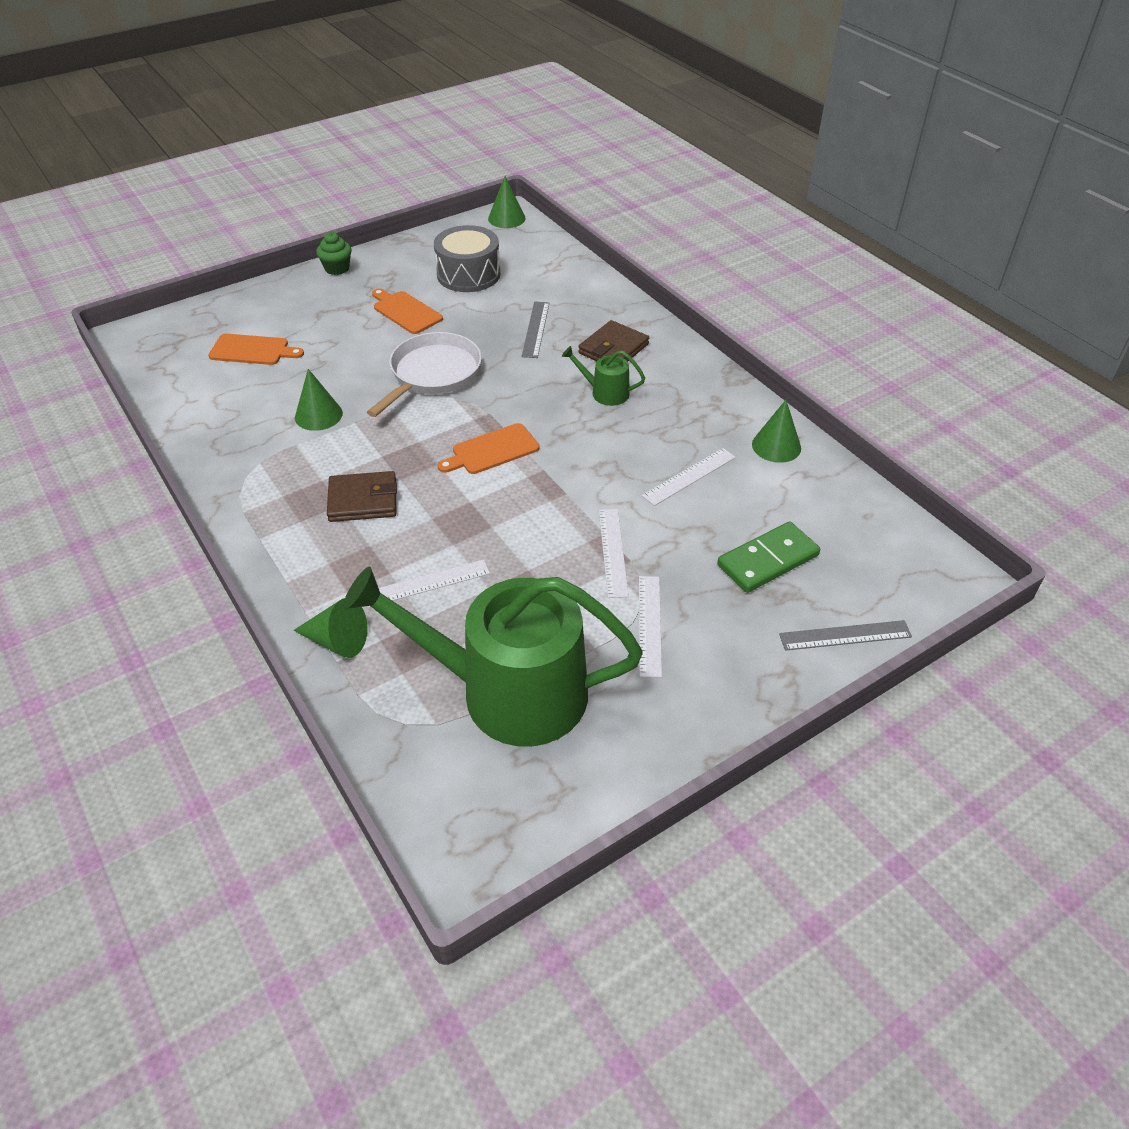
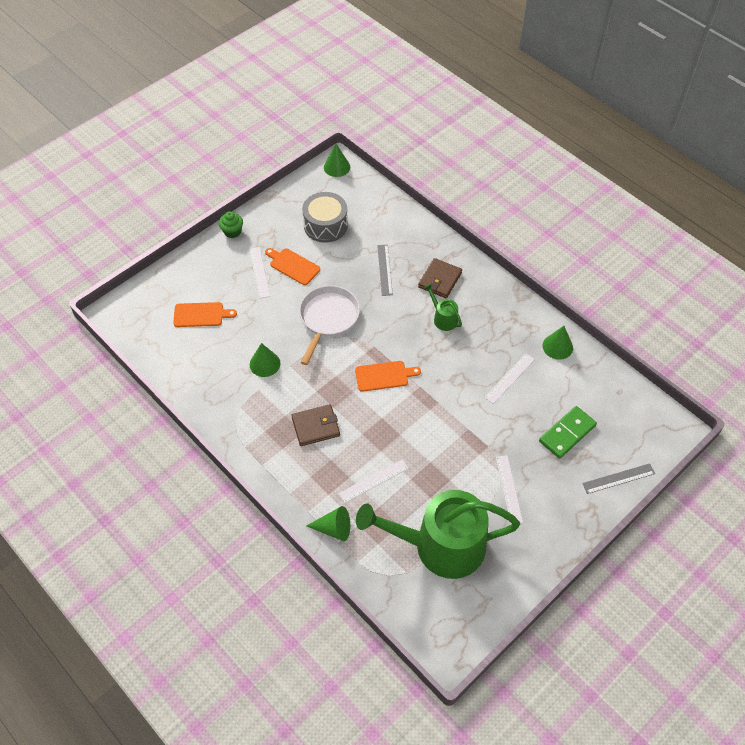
camera: 10 degrees left, 10 degrees up
orange cutting board [437,423,540,474] -> orange cutting board turned 150 degrees counterclockwise [355,361,421,392]
green watering can [562,346,645,406] -> green watering can turned 45 degrees clockwise [424,283,462,331]
white ruler [599,509,629,598] -> white ruler moved to [249,247,270,299]

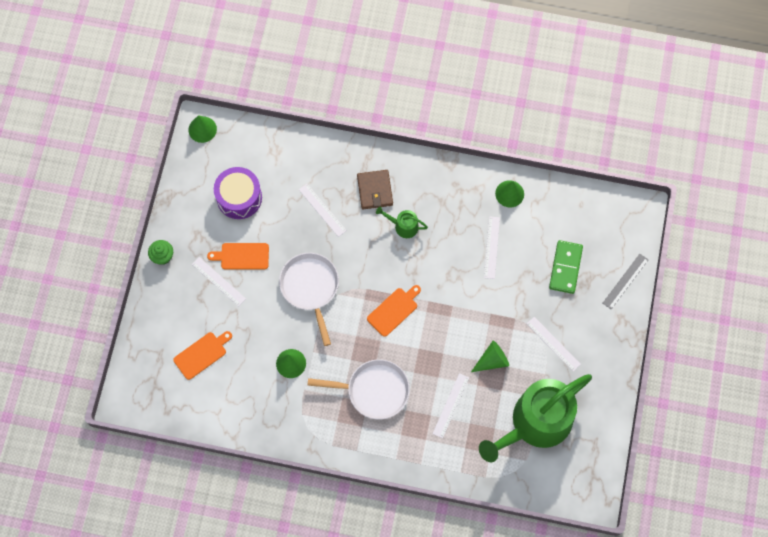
camera: 35 degrees left, 15 degrees up
brown wallet [291,404,340,446] -> white pan [307,359,410,419]
grey drum [302,192,348,243] -> purple drum [214,167,262,219]
green cone [306,506,350,541] -> green cone moved to [471,341,509,372]
grey ruler [377,245,393,296] -> white ruler [299,184,347,237]

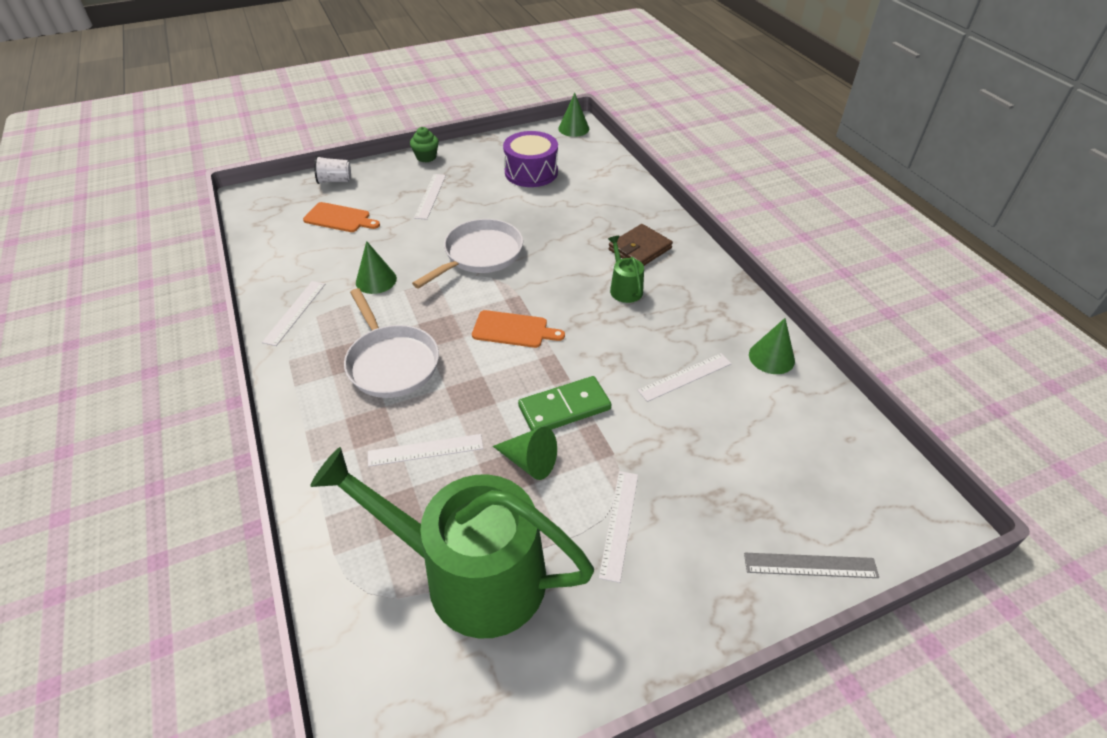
camera: 55 degrees right, 25 degrees down
orange cutting board [207,243,269,270] -> none
white ruler [299,184,347,237] -> white ruler moved to [262,281,325,346]
green domino [549,240,583,294] -> green domino moved to [518,376,612,431]
none -> white cup [314,156,351,184]

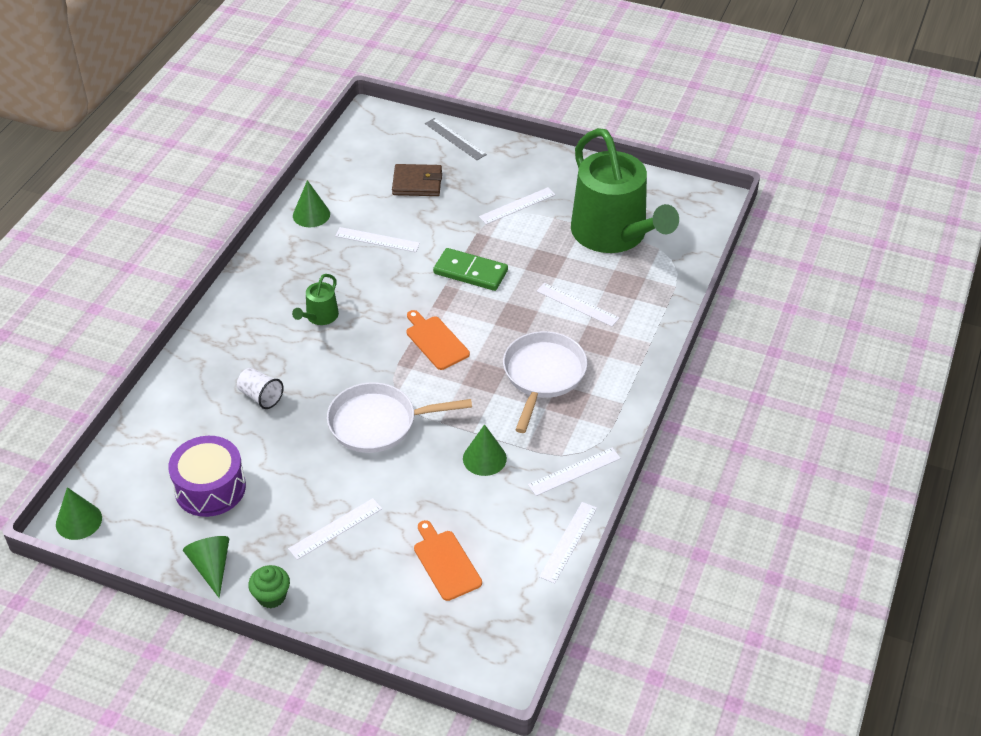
camera: 135 degrees left, 0 degrees up
white cup [314,156,351,184] -> white cup moved to [237,368,284,409]
green cone [493,427,557,480] -> green cone moved to [183,536,229,598]
brown wallet [609,224,673,266] -> brown wallet moved to [392,164,442,196]
none -> white ruler [539,502,597,584]

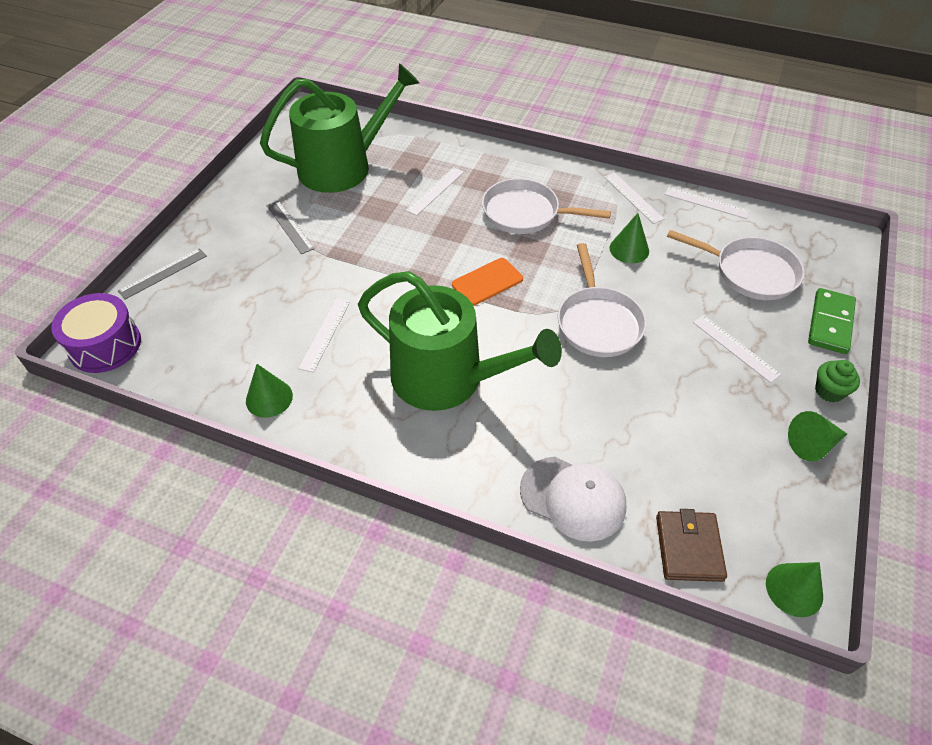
camera: 90 degrees left, 5 degrees up
purple drum [168,436,246,517] -> purple drum moved to [51,293,141,373]
white cup [237,368,284,409] -> none
green watering can [292,274,339,325] -> green watering can [358,271,562,411], size x2.48
brown wallet [392,164,442,196] -> brown wallet moved to [656,509,727,582]
orange cutting board [414,520,482,601] -> white pan [667,230,804,300]
green domino [433,248,508,291] -> green domino moved to [808,288,856,354]
white ruler [479,187,556,224] -> grey ruler [266,200,314,254]
none -> white cap [520,457,626,542]

